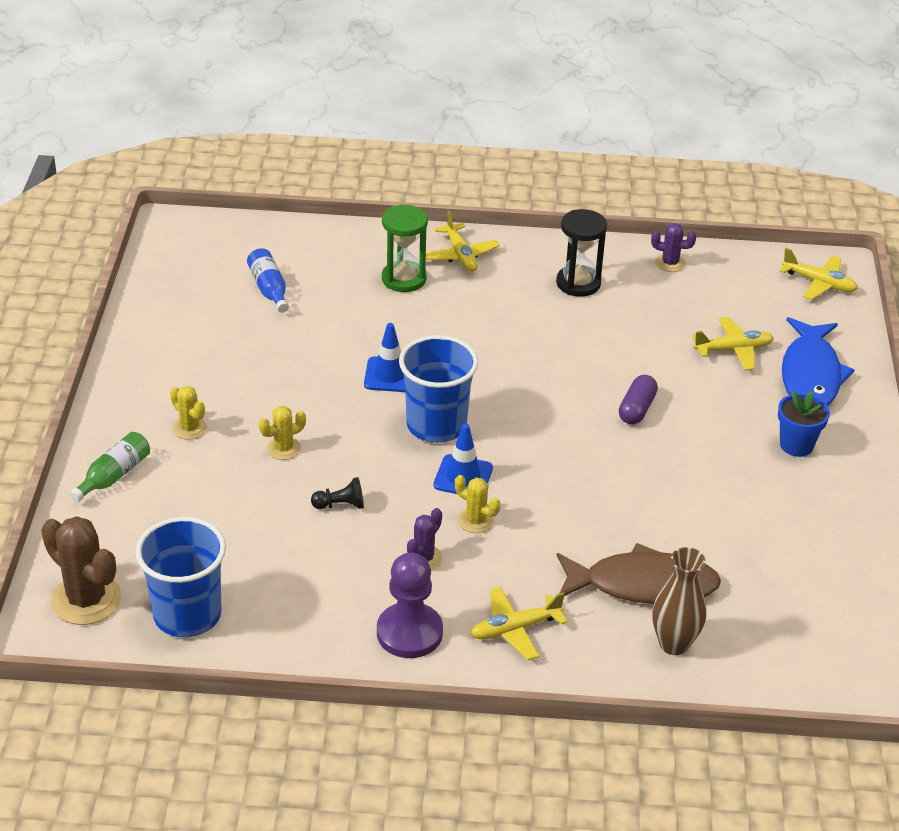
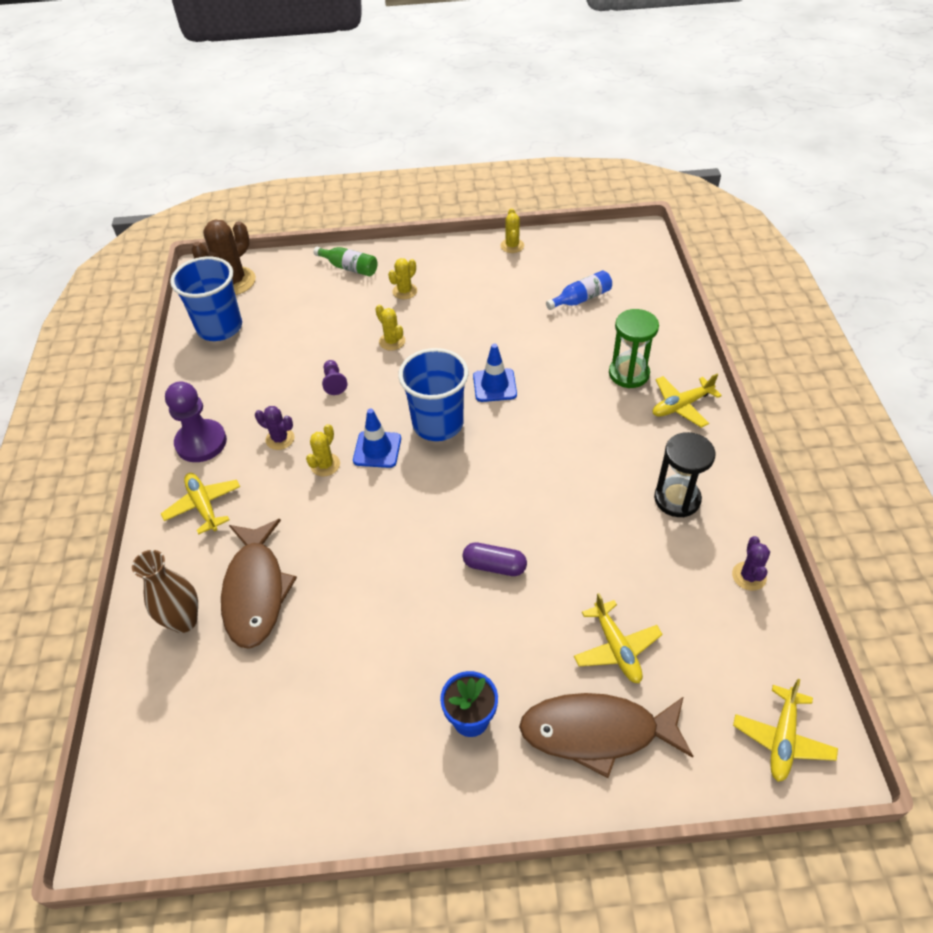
camera: 85 degrees right, 10 degrees up
black pawn [311,477,364,509] -> purple pawn [322,360,347,395]
blue fish [782,317,854,406] -> brown fish [519,693,694,778]
none -> yellow cactus [500,208,524,253]

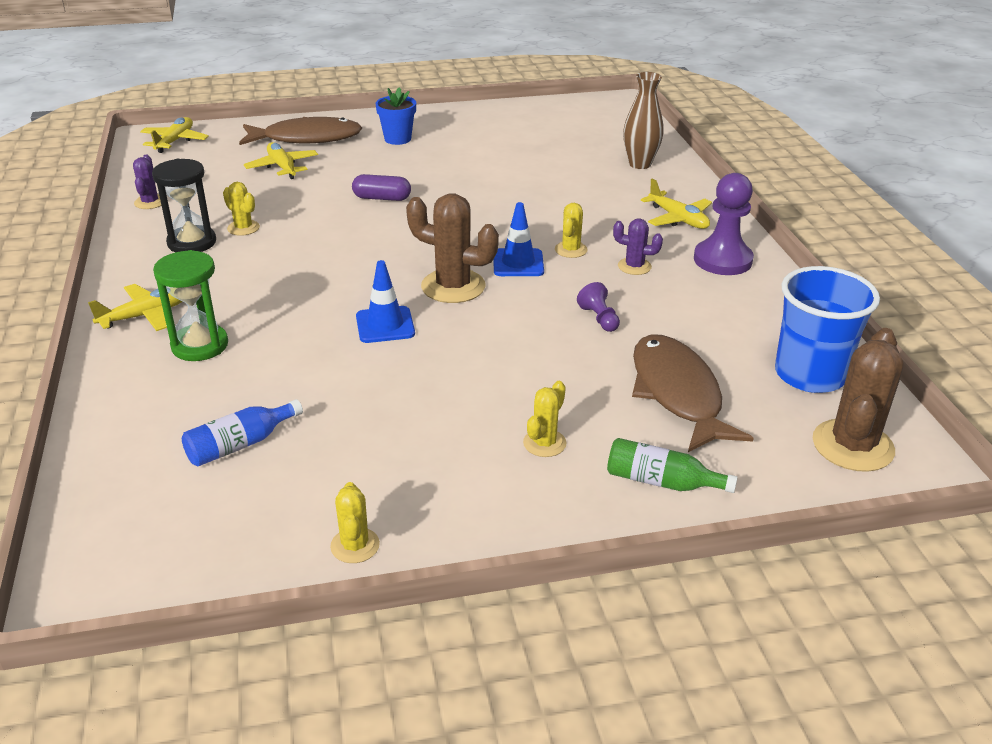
camera: 170 degrees right, 15 degrees down
brown fish [221,519,297,649] -> brown fish moved to [632,334,754,452]
yellow cactus [375,304,405,351] -> yellow cactus moved to [223,182,260,236]
blue cup [398,348,468,441] -> brown cactus [406,193,499,303]

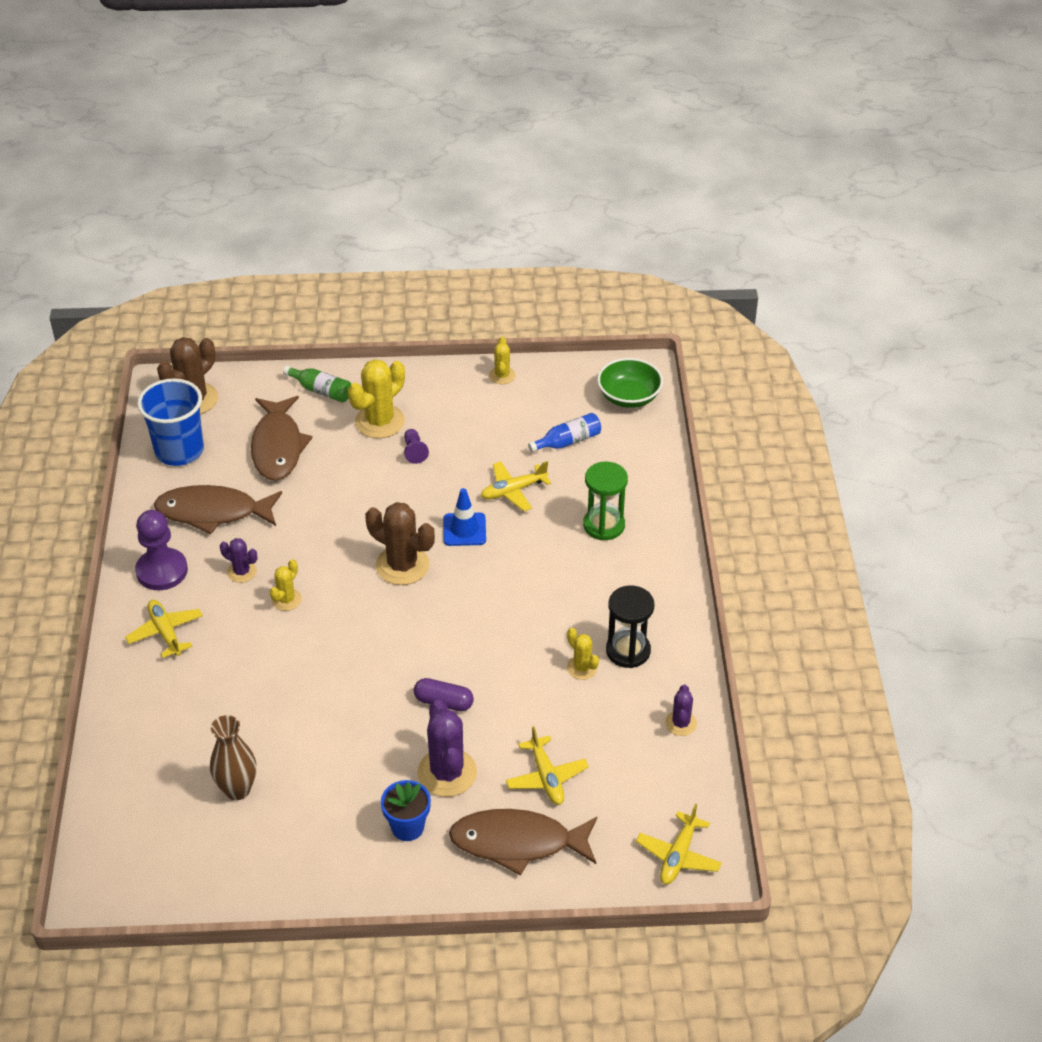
camera: 170 degrees left, 10 degrees up
yellow plane [88,284,183,331] -> yellow plane moved to [481,461,551,511]
blue traffic cone [493,202,544,276] -> none
yellow cactus [523,381,567,457] -> yellow cactus [348,359,405,438], size x1.84
purple pawn [577,282,620,332] -> purple pawn moved to [404,429,429,464]
brown vase [623,72,664,169] -> brown vase moved to [210,715,256,800]
none -> brown fish [154,485,282,534]
none -> purple cactus [417,700,477,797]
none -> green bowl [597,358,663,408]

